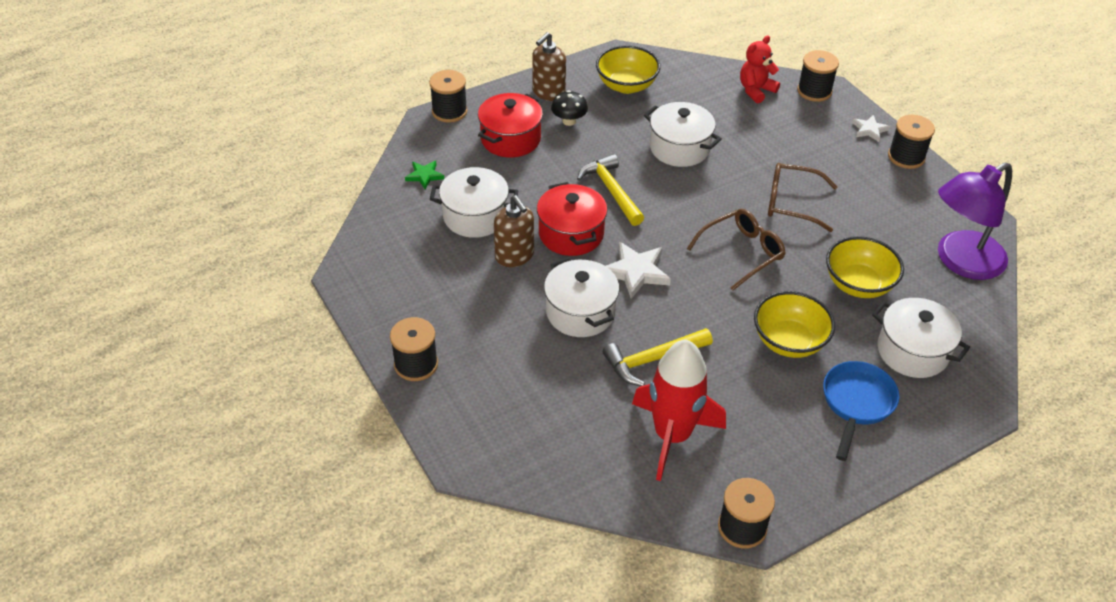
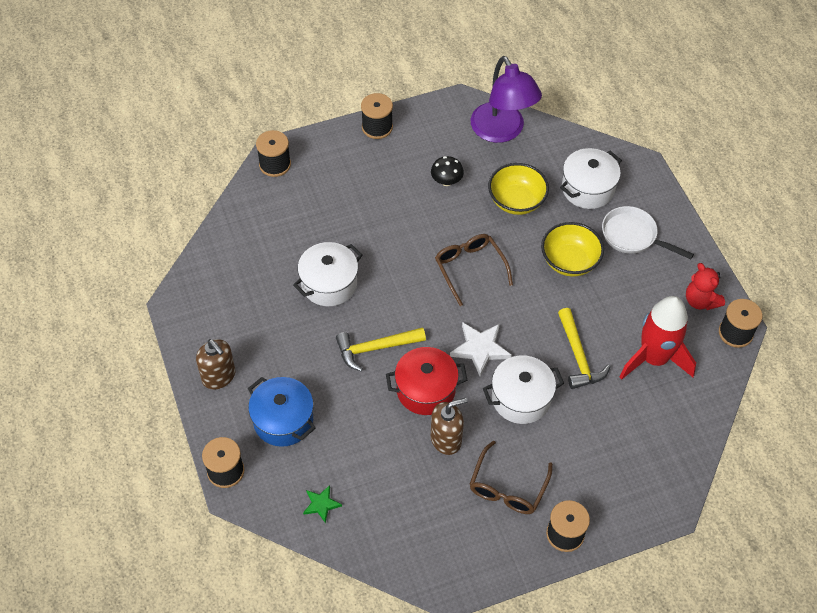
camera: 80 degrees left, 10 degrees up
white pot [430,167,518,238] -> none
red pot [478,93,543,158] -> blue pot [248,377,316,447]
black mushroom [551,90,588,126] -> black mushroom moved to [431,156,464,186]
yellow bowl [596,45,661,94] -> none
red teddy bear [740,35,780,103] -> red teddy bear moved to [686,263,725,310]
brown glasses [768,163,837,232] -> brown glasses moved to [470,440,553,514]
blue pan [823,361,899,461] -> white pan [602,206,694,259]
white star [852,115,890,142] -> none

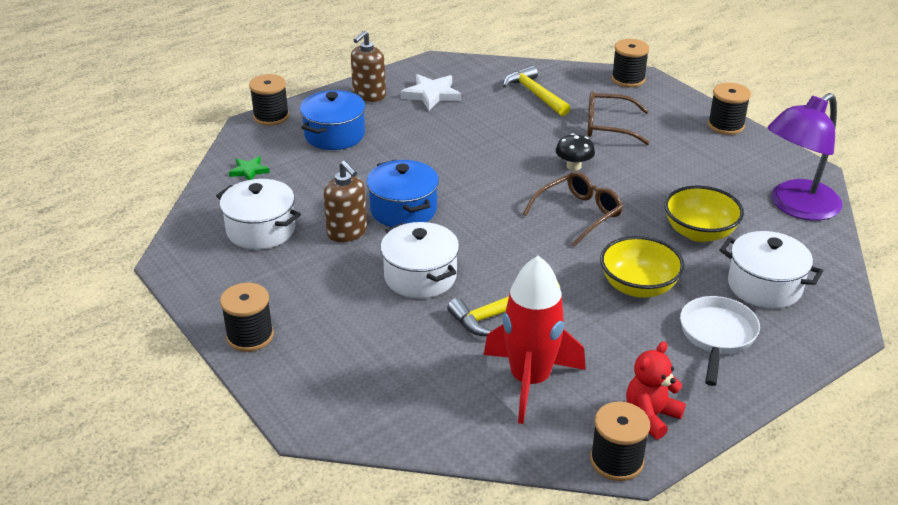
camera: 75 degrees right, 20 degrees down
white pot [293,242,363,306] -> white pot moved to [216,179,301,250]
yellow hammer [336,327,426,372] -> yellow hammer moved to [503,66,570,116]
red pot [386,347,467,415] -> blue pot [366,160,439,227]
black mushroom [431,156,464,186] -> black mushroom moved to [556,133,595,171]
white star [450,322,512,377] -> white star moved to [401,74,461,110]
brown glasses [470,440,553,514] -> brown glasses moved to [587,91,650,145]

